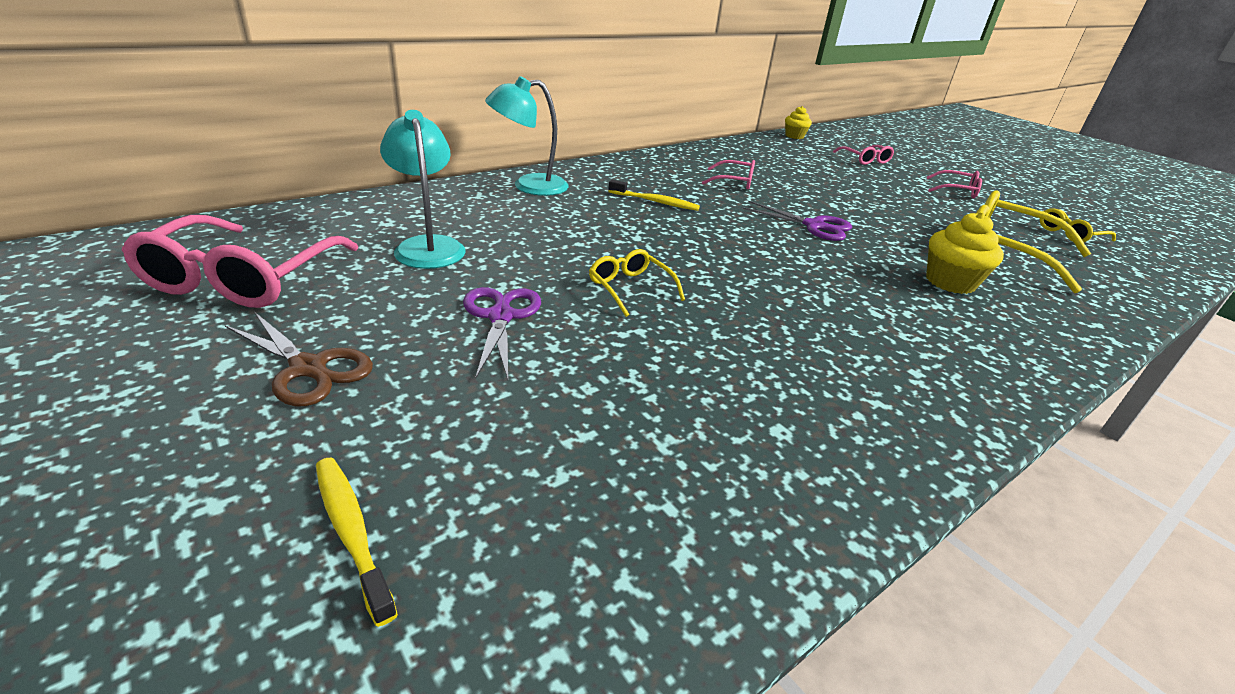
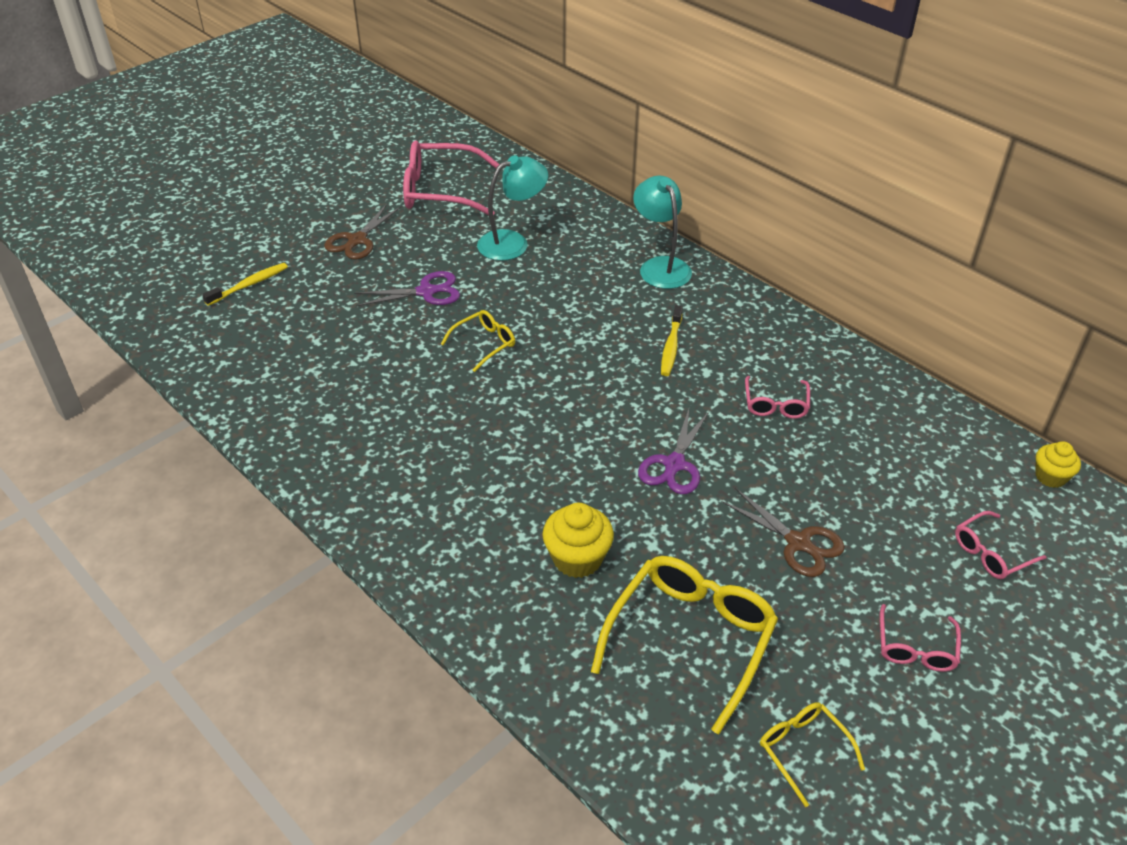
camera: 85 degrees right, 10 degrees up
none -> brown scissors [721,488,845,577]

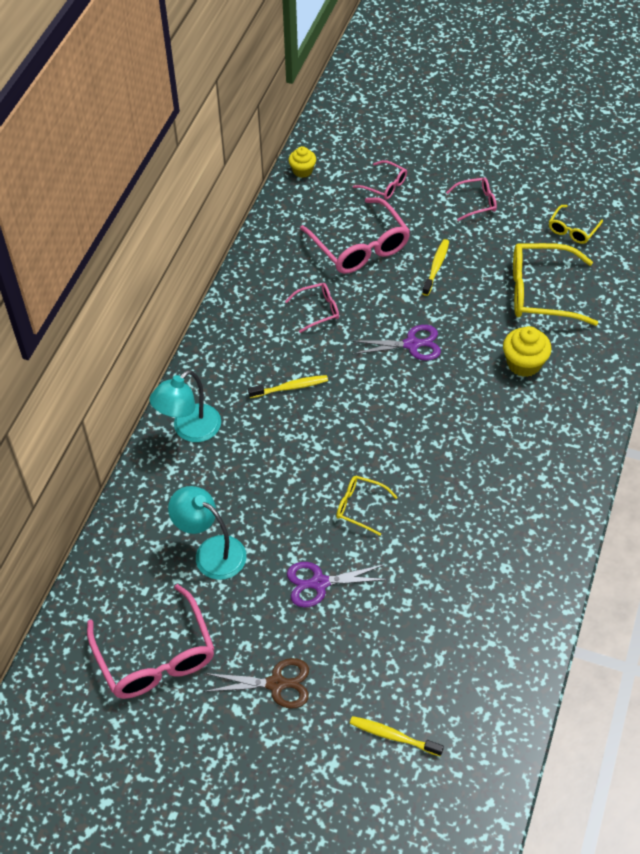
camera: 115 degrees left, 10 degrees up
purple scissors [354,271,460,306] -> purple scissors turned 60 degrees counterclockwise [287,562,389,608]
brown scissors [721,488,845,577] -> yellow toothbrush [422,239,449,296]
none -> pink glasses [300,197,410,274]

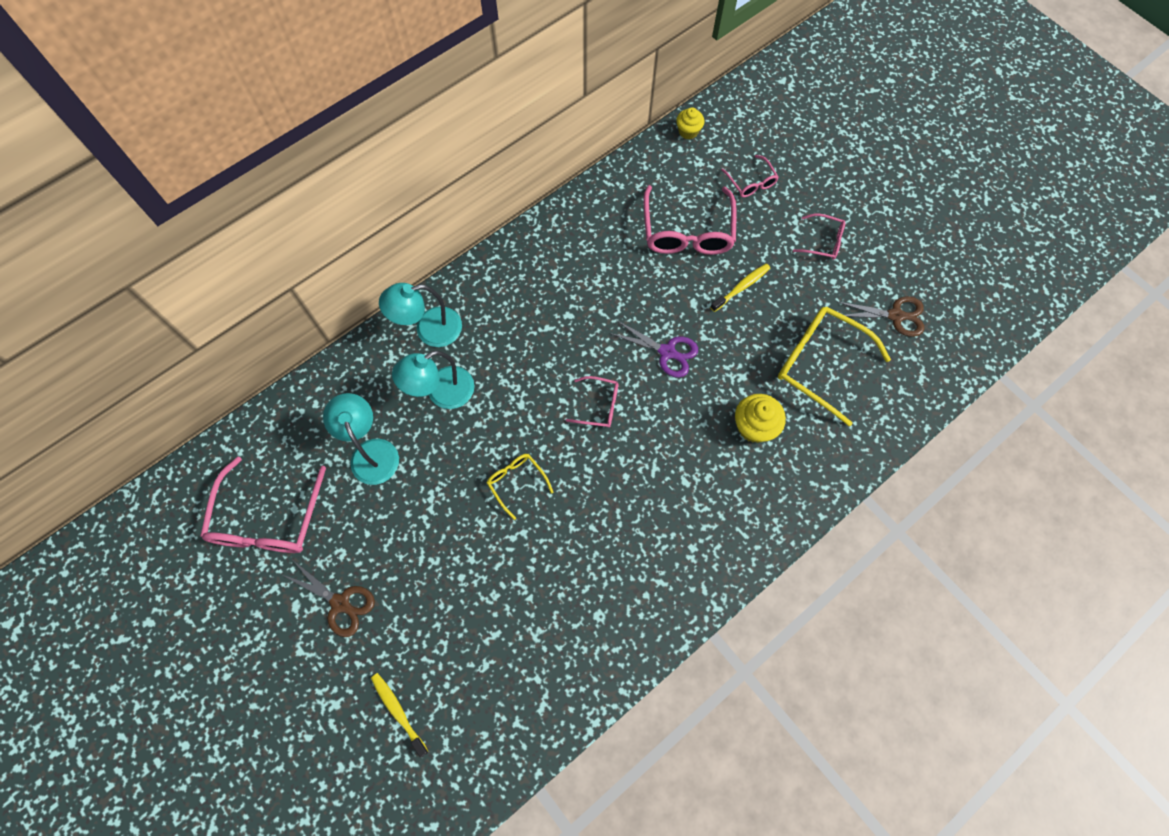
camera: 30 degrees right, 15 degrees up
yellow toothbrush [248,375,328,398] -> none
pink glasses [285,283,339,333] -> pink glasses moved to [566,376,618,428]
purple scissors [287,562,389,608] -> none
yellow glasses [549,205,603,244] -> brown scissors [836,296,924,337]
none -> turquoise lamp [392,351,474,409]

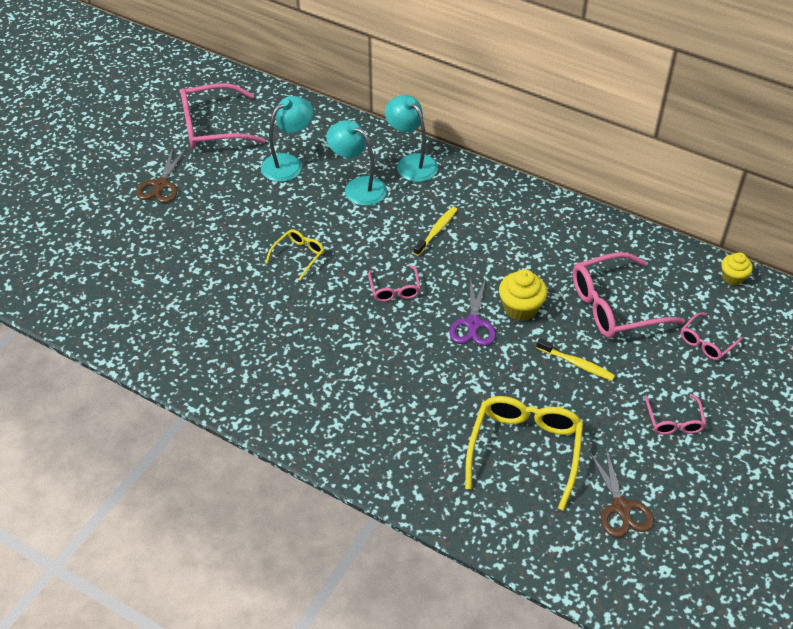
camera: 70 degrees right, 20 degrees down
yellow toothbrush [371,673,429,758] -> yellow toothbrush moved to [413,207,458,256]
yellow cupcake [735,394,786,443] -> yellow cupcake moved to [499,269,547,321]

